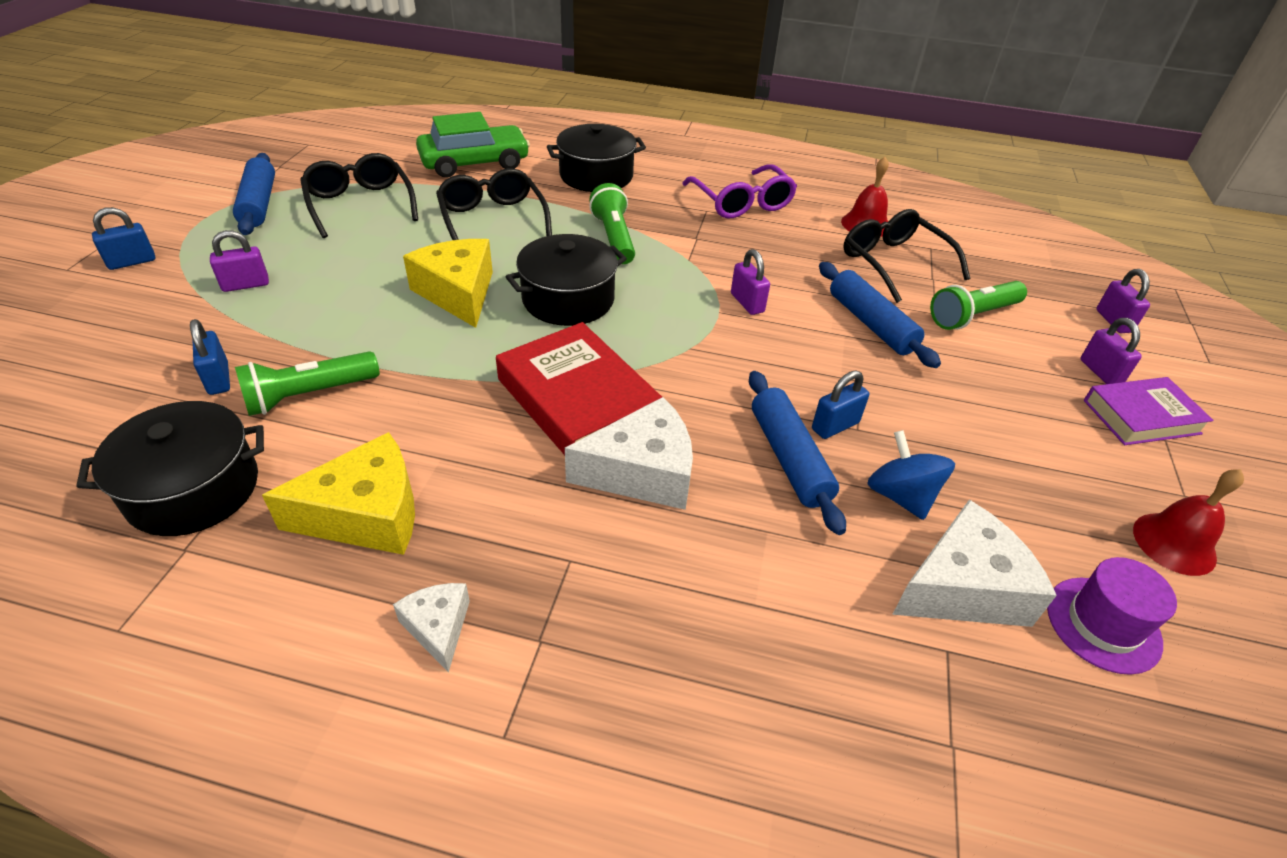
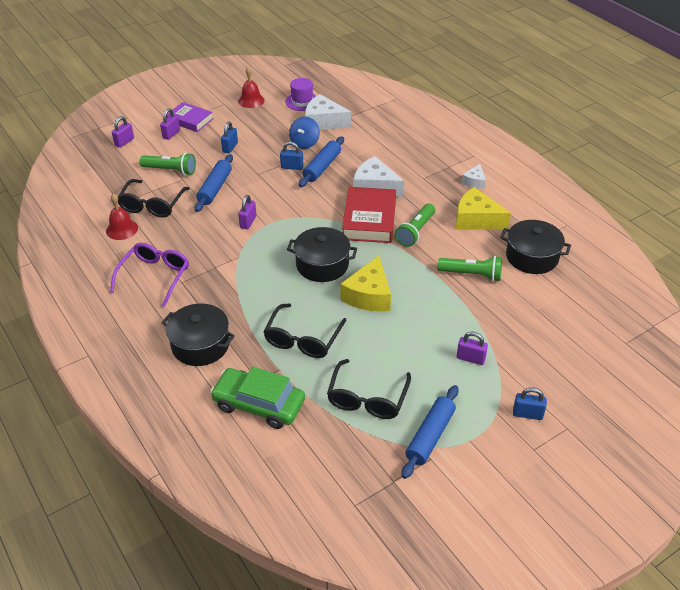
camera: 135 degrees left, 0 degrees up
blue padlock [190,319,230,395] -> blue padlock moved to [221,122,238,154]
green flashlight [589,183,635,264] -> green flashlight moved to [395,204,435,247]

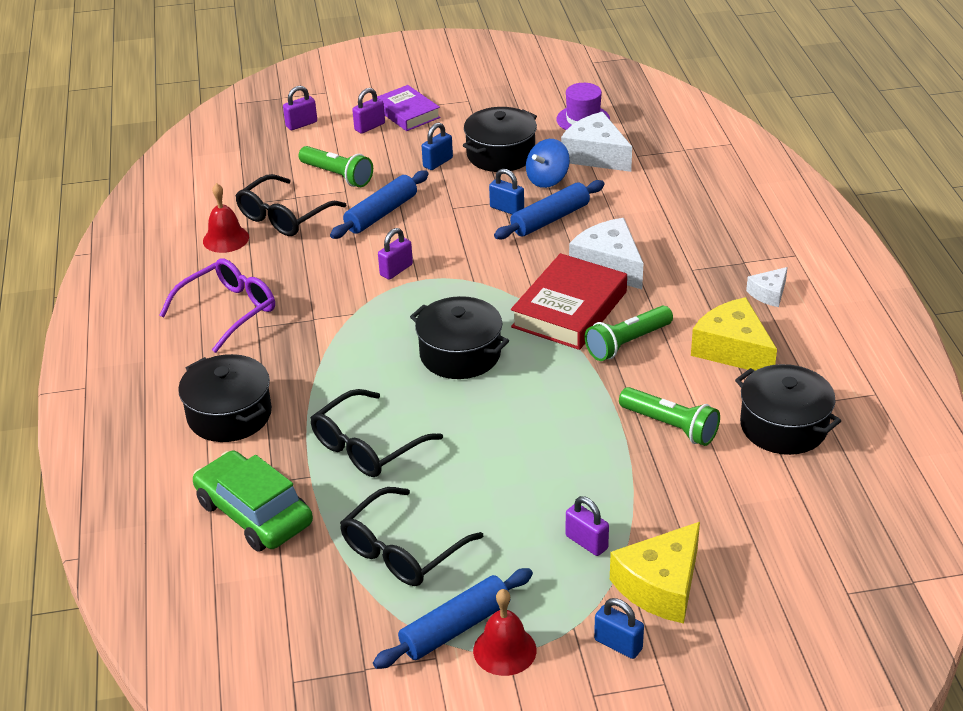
camera: 25 degrees right, 5 degrees down
red bell [238,67,265,108] -> red bell moved to [473,589,537,676]
yellow cheese [340,256,391,311] -> yellow cheese moved to [610,522,700,623]
none -> black pot [463,107,537,172]

